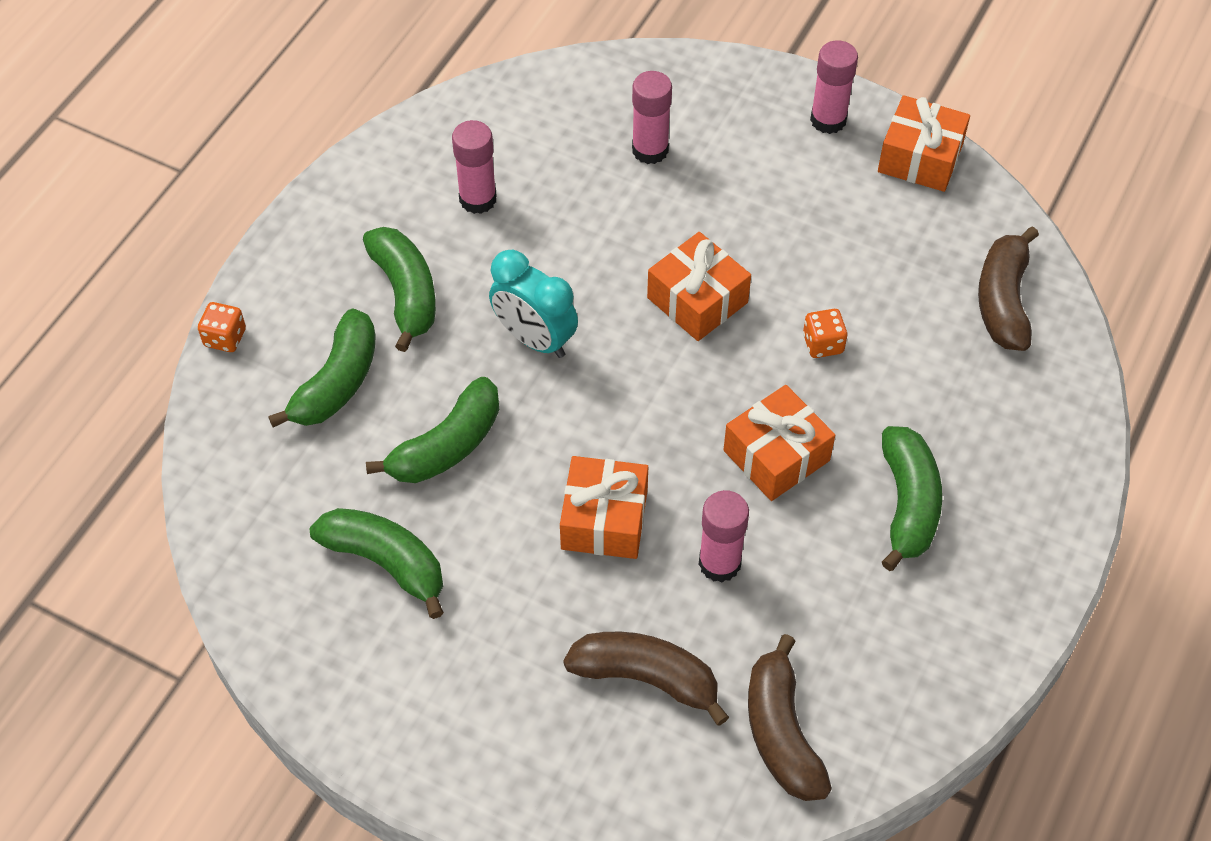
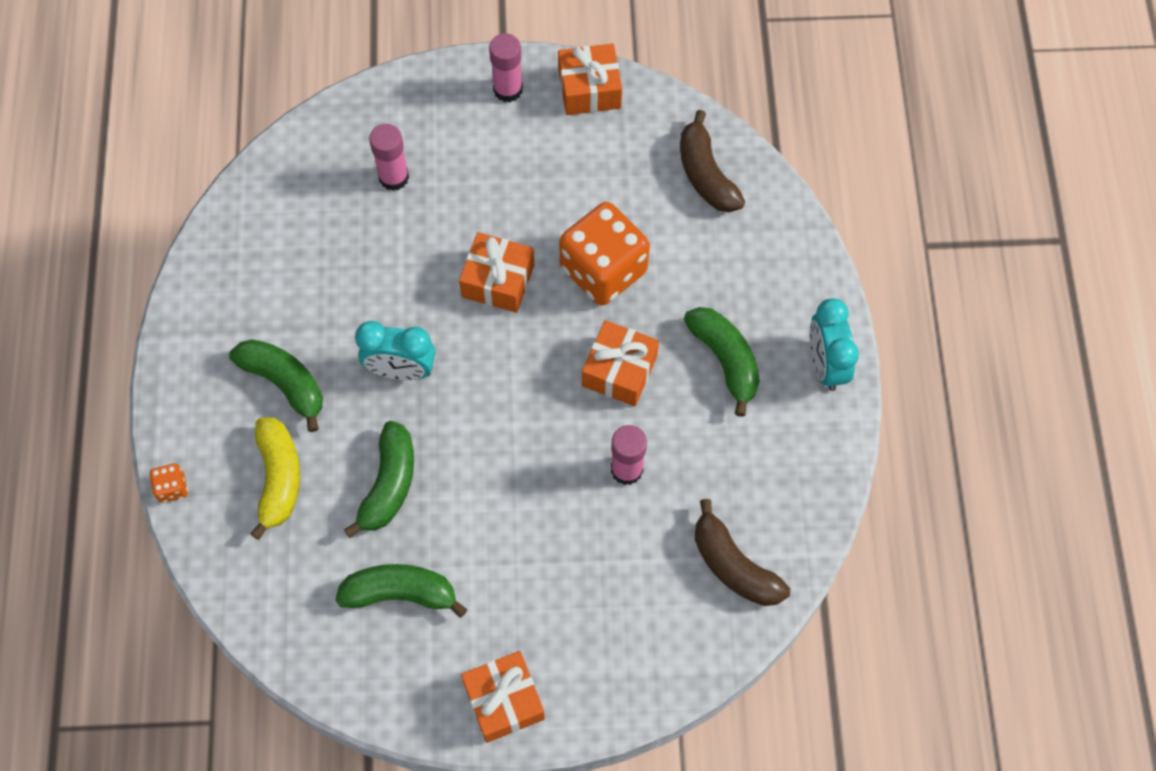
camera: 30 degrees left, 10 degrees up
green banana [268,308,376,427] -> yellow banana [250,417,300,540]
pink glue stick [452,120,497,214] -> none
orange gift [560,456,648,559] -> orange gift moved to [461,651,545,743]
brown banana [563,632,729,726] -> none
orange dice [803,309,848,358] -> orange dice [559,202,650,305], size x2.42
none -> turquoise clock [809,298,859,391]

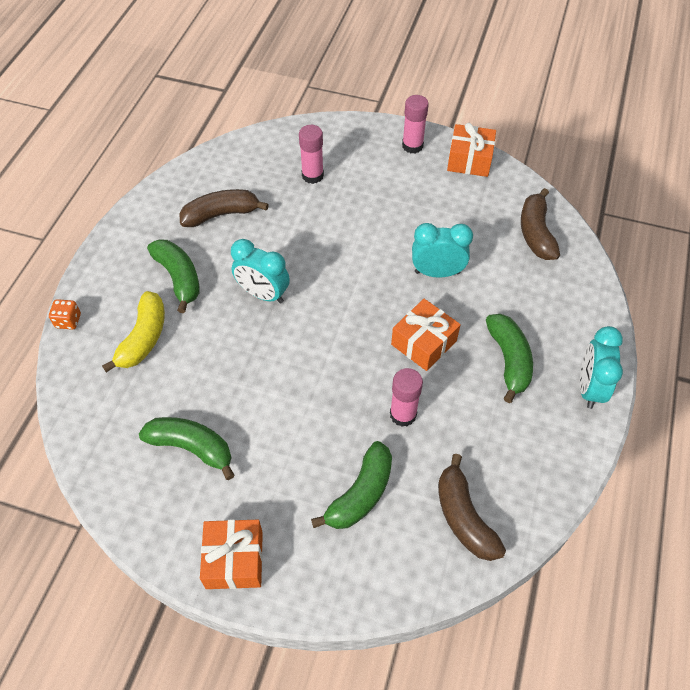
camera: 20 degrees right, 10 degrees down
green banana [344,421,414,538] -> green banana moved to [311,441,392,529]
orange gift [459,232,534,313] -> none
orange dice [559,202,650,305] -> turquoise clock [412,223,473,278]
none -> brown banana [179,189,269,227]

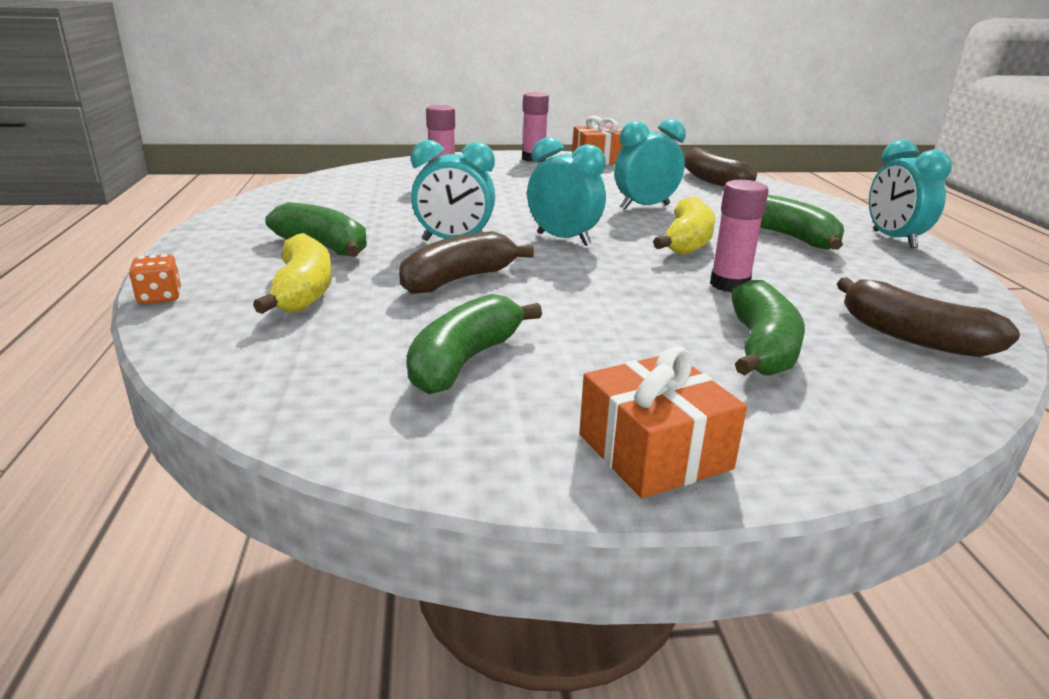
camera: 25 degrees left, 30 degrees down
green banana [139,417,235,480] -> green banana turned 60 degrees counterclockwise [407,294,542,394]
brown banana [179,189,269,227] -> brown banana moved to [399,231,534,294]
orange gift [391,299,461,371] -> yellow banana [653,196,715,255]
none -> turquoise clock [527,137,606,246]

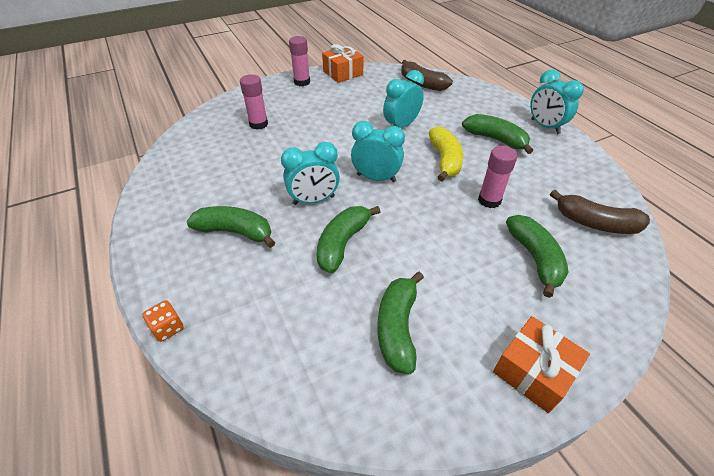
camera: 20 degrees left, 20 degrees up
yellow banana [253,233,332,314] -> none
brown banana [399,231,534,294] -> green banana [316,206,380,273]

